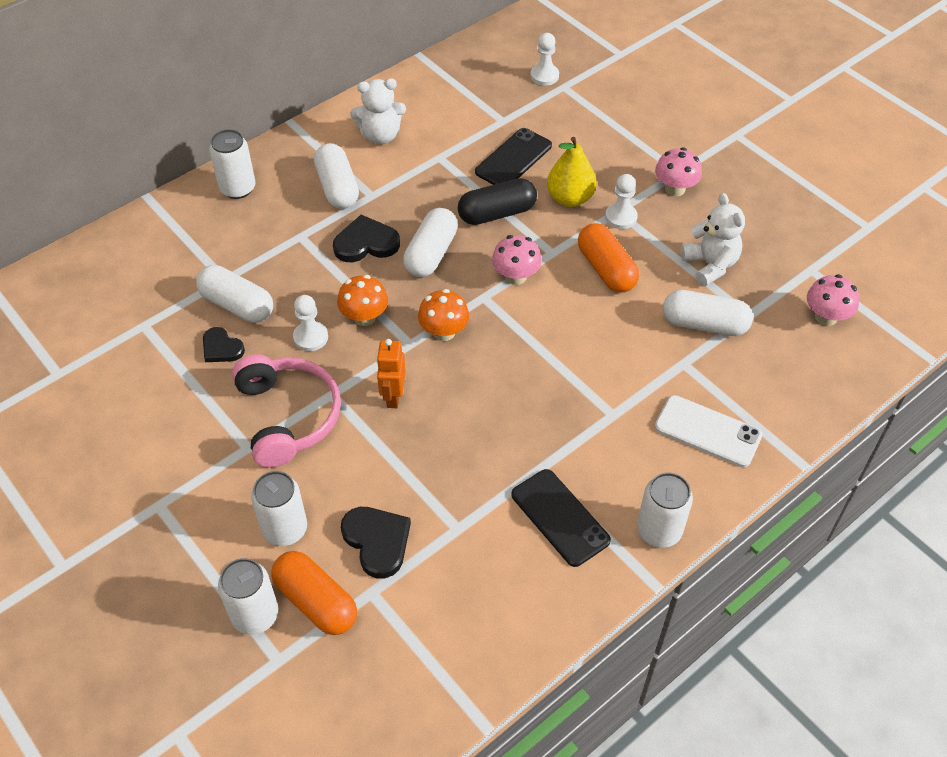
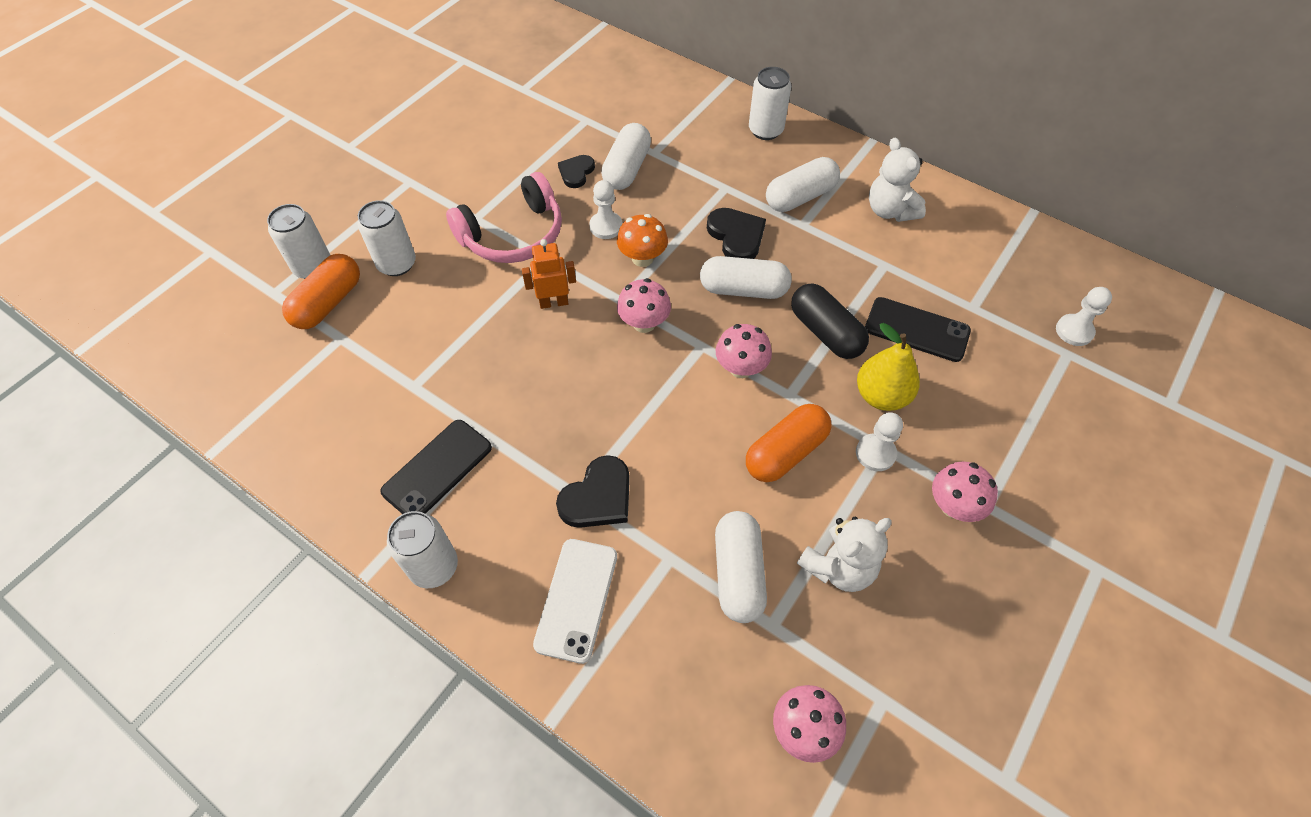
camera: 75 degrees right, 5 degrees up
black heart [341,507,411,578] -> black heart moved to [556,455,630,528]
orange mushroom [418,289,469,341] -> pink mushroom [617,278,671,333]

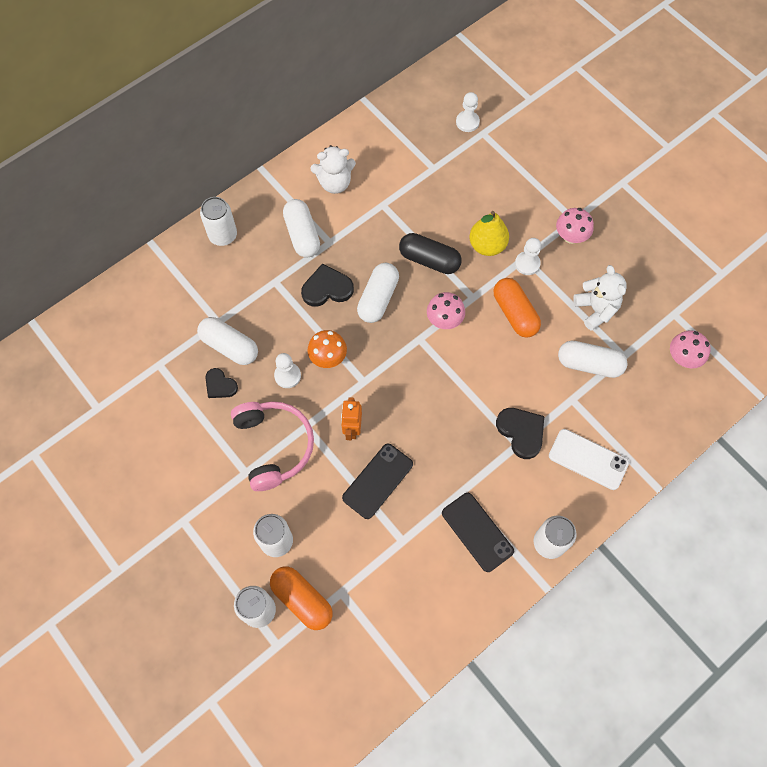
camera: 75 degrees left, 10 degrees up
pink mushroom [617,278,671,333] -> none
black capsule [791,283,869,359] -> black capsule turned 45 degrees clockwise [399,233,462,274]
black phone [865,297,971,362] -> black phone moved to [342,443,413,519]

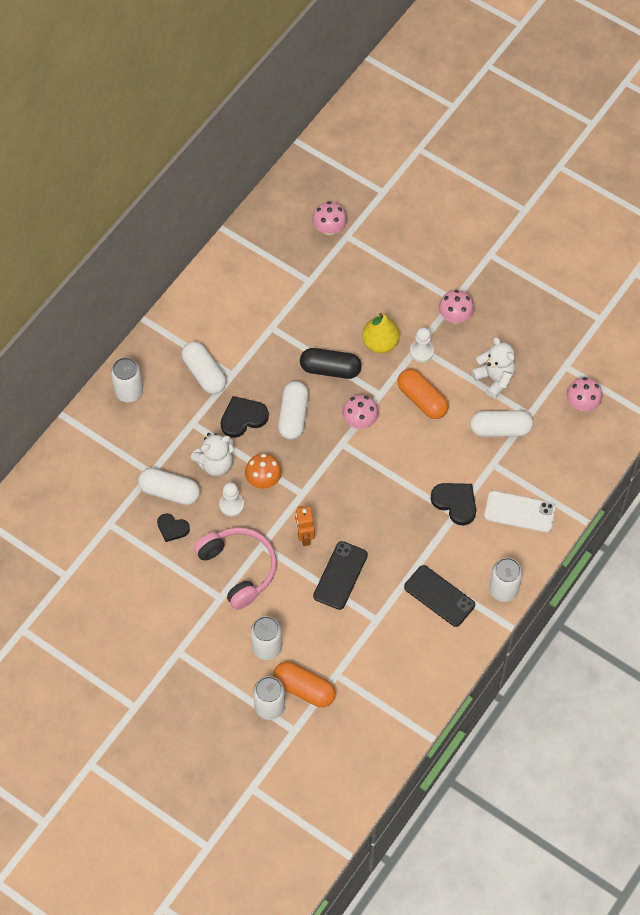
camera: 15 degrees left, 5 degrees down
white teddy bear [310,145,356,194] -> white teddy bear moved to [191,433,234,476]
white pawn [456,92,480,132] -> pink mushroom [312,201,347,235]

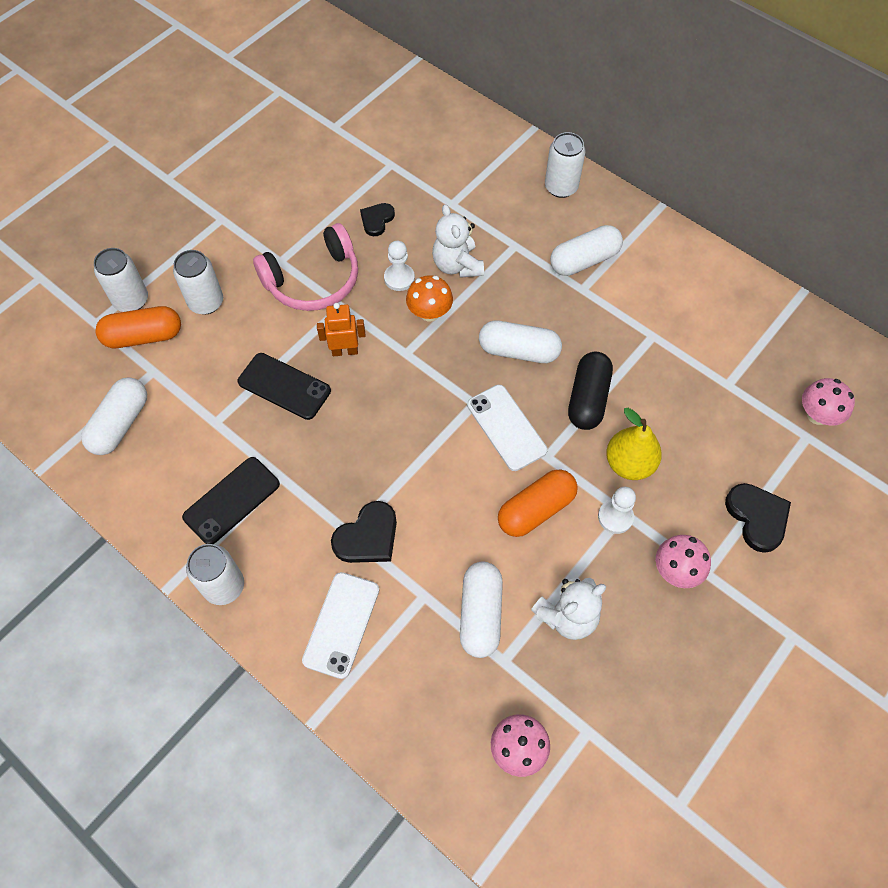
camera: 95 degrees right, 0 degrees up
white capsule [138,468,200,505] -> white capsule moved to [81,377,147,455]
black heart [221,396,269,438] -> black heart moved to [725,483,791,553]
orange capsule [273,662,336,707] -> orange capsule turned 45 degrees clockwise [95,306,181,348]
pink mushroom [342,395,378,429] -> white phone [467,385,548,471]

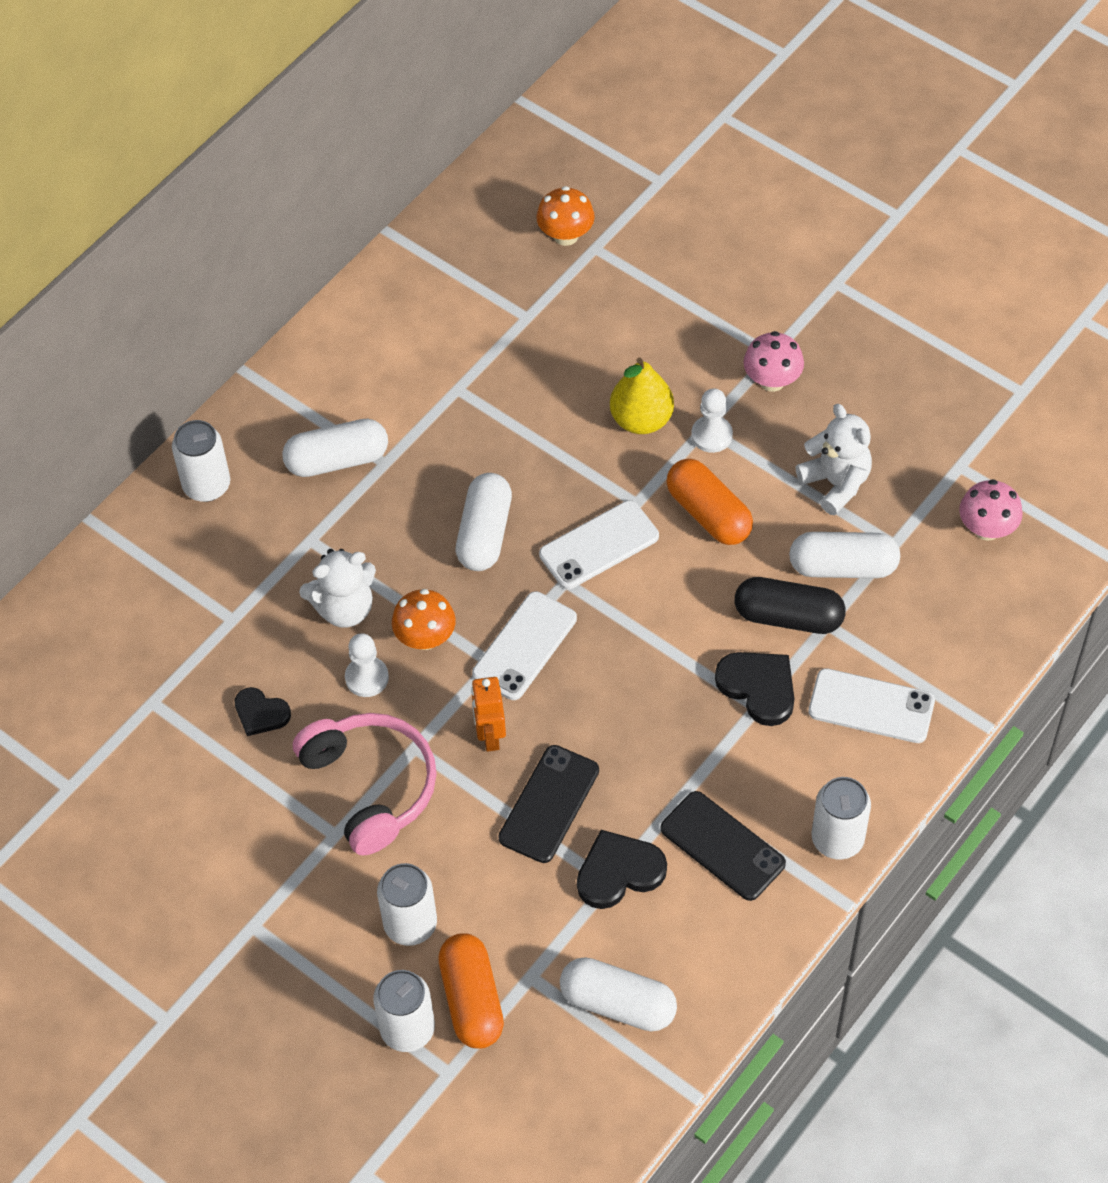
camera: 90 degrees left, 5 degrees down
white capsule [550,225,623,276] -> white capsule turned 75 degrees counterclockwise [282,419,388,477]
black capsule [568,352,613,430] -> black capsule moved to [735,577,846,634]
black heart [725,483,791,553] -> black heart moved to [577,830,667,909]
pink mushroom [802,378,855,425] -> orange mushroom [537,186,595,246]
none -> white phone [472,591,577,700]

